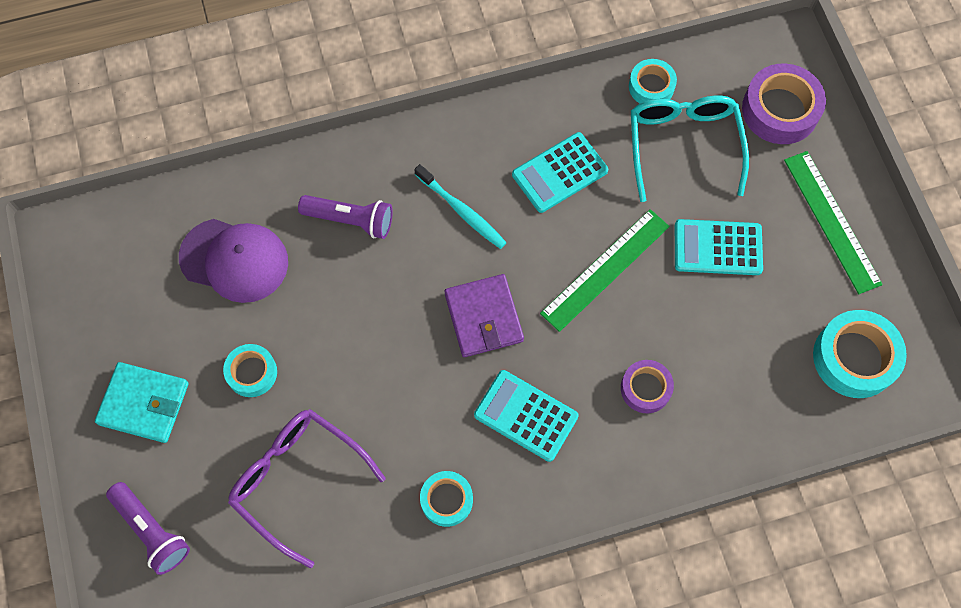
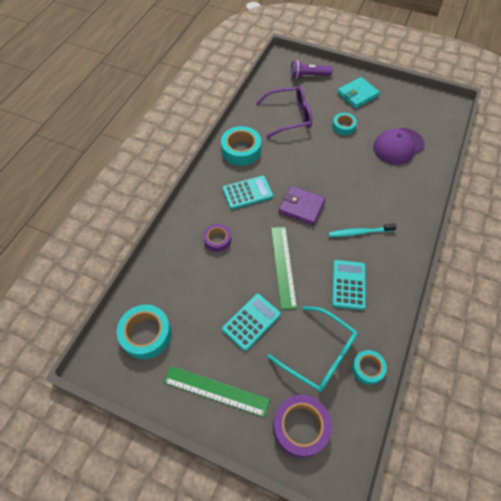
camera: 130 degrees right, 10 degrees down
purple flashlight [298,195,393,239] -> none
turquoise tape [420,471,473,527] -> turquoise tape [221,126,261,166], size x1.66

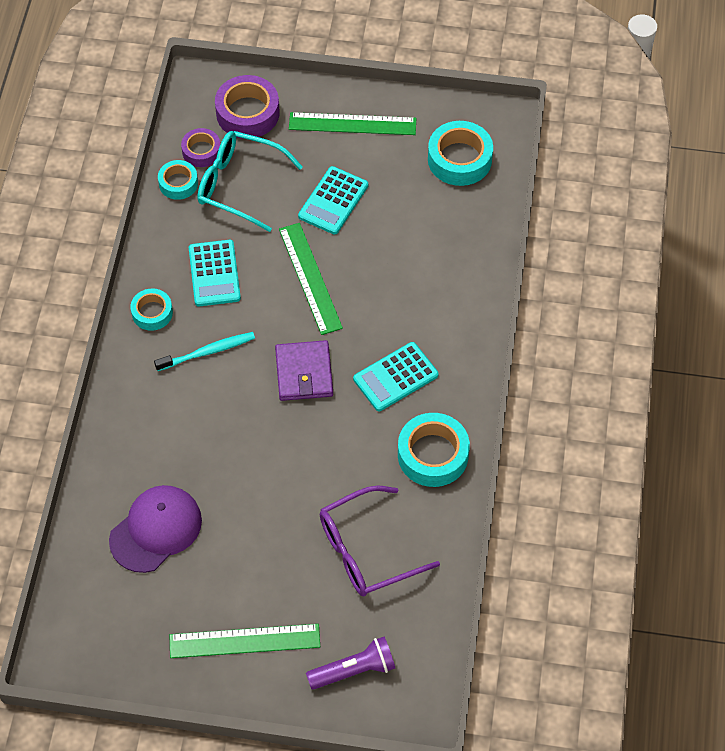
camera: 165 degrees right, 0 degrees up
purple tape [203,224,231,252] -> purple tape moved to [181,128,220,167]
purple wallet [279,186,326,225] -> purple wallet turned 75 degrees clockwise [275,340,333,401]
turquoise tape [332,113,357,135] -> turquoise tape moved to [130,288,173,331]
turquoise wallet [337,77,380,109] -> green ruler [170,624,320,658]

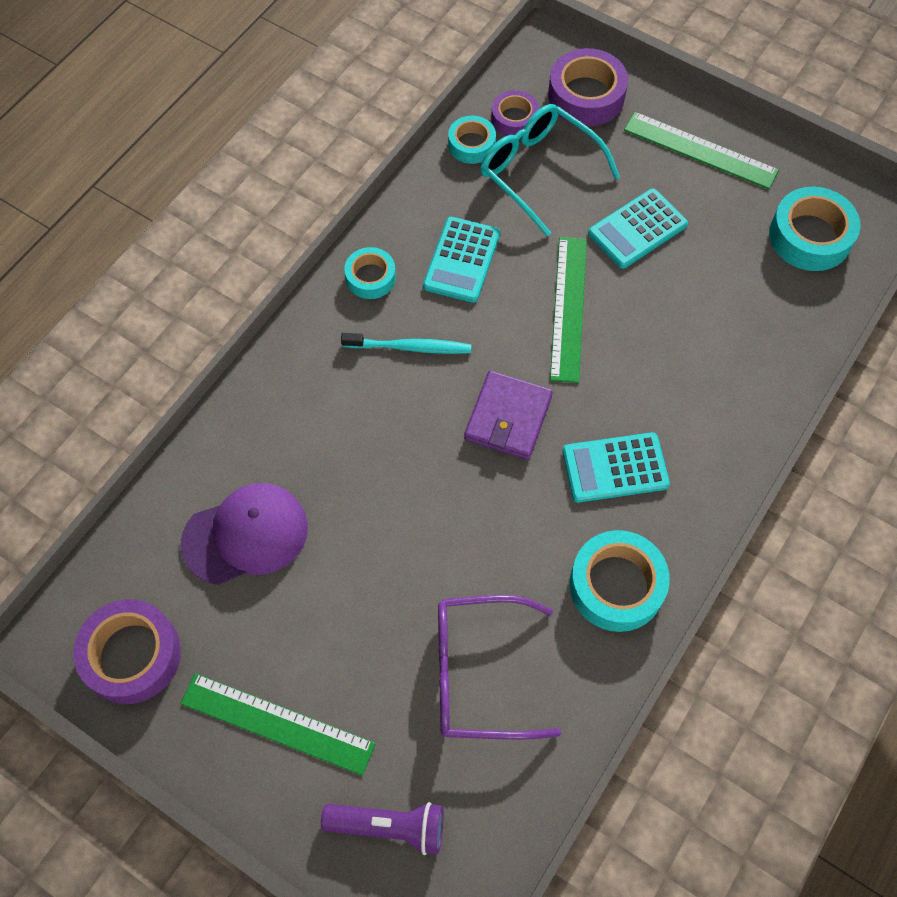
camera: 25 degrees right, 5 degrees up
none -> purple tape [73,599,181,704]

